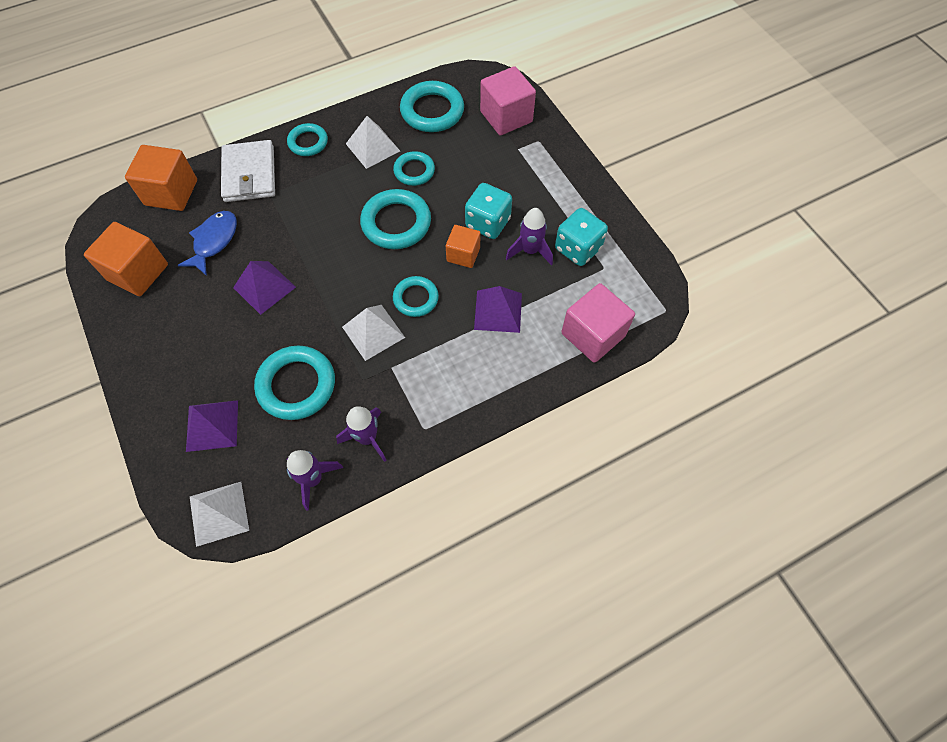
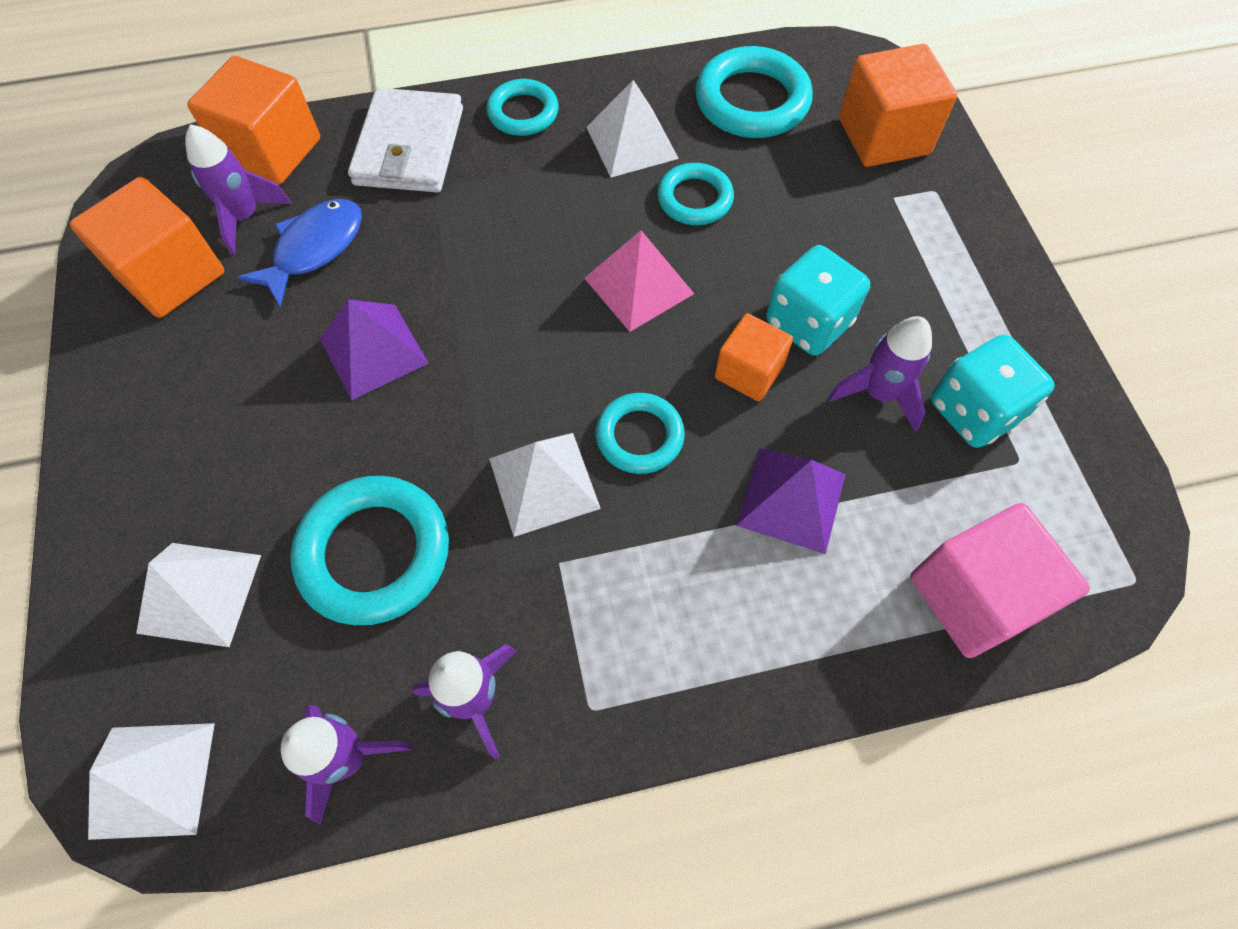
camera: 15 degrees right, 0 degrees up
purple pyramid [186,400,238,452] -> white pyramid [136,543,261,647]
turquoise ring [360,189,431,249] -> pink pyramid [584,230,694,332]
pink cube [480,66,536,136] -> orange cube [839,44,957,167]
none -> purple rocket [185,124,291,255]

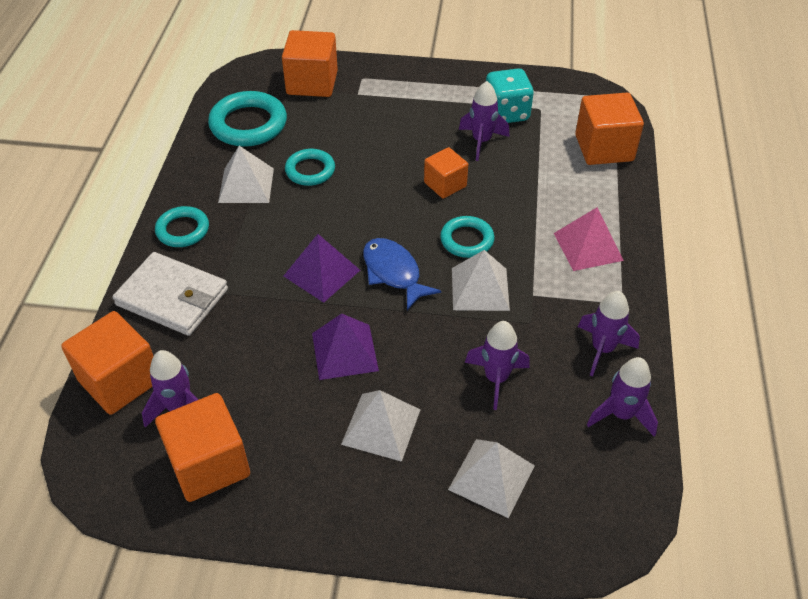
camera: 70 degrees left, 15 degrees down
white pyramid [88,723,215,840] -> white pyramid moved to [341,390,420,462]
blue fish [237,199,362,308] -> blue fish moved to [363,238,441,310]
turquoise ring [290,476,449,625] -> purple rocket [465,321,530,410]
pink pyramid [584,230,694,332] -> pink pyramid moved to [554,207,624,271]
purple pyramid [736,448,846,554] -> purple pyramid moved to [284,234,360,303]
turquoise dice [766,245,870,356] -> none
pink cube [910,503,1090,658] -> orange cube [575,93,644,165]

